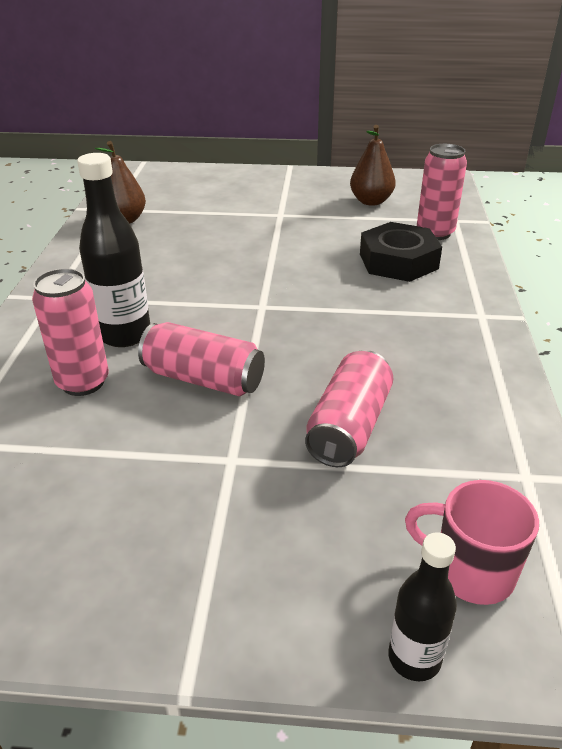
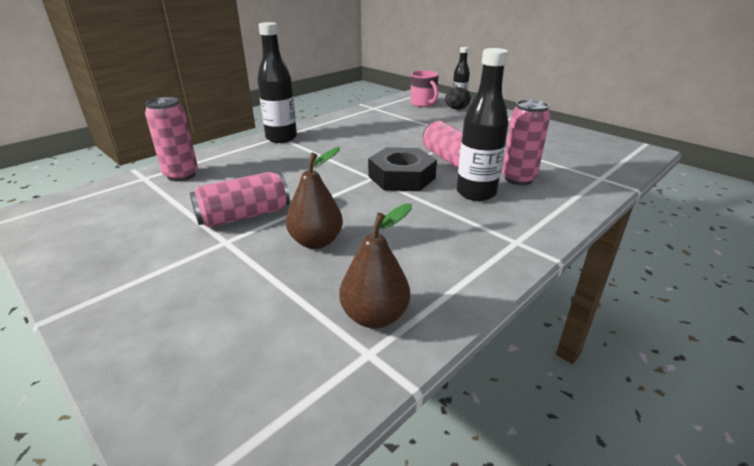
camera: 140 degrees left, 5 degrees down
pink can [305,350,394,467] -> pink can moved to [190,172,290,227]
brown pear [350,125,396,206] -> brown pear moved to [286,147,343,249]
black nut [360,222,442,282] -> black nut moved to [368,147,437,191]
none -> black bottle [257,22,297,143]
none -> black egg [445,87,471,110]

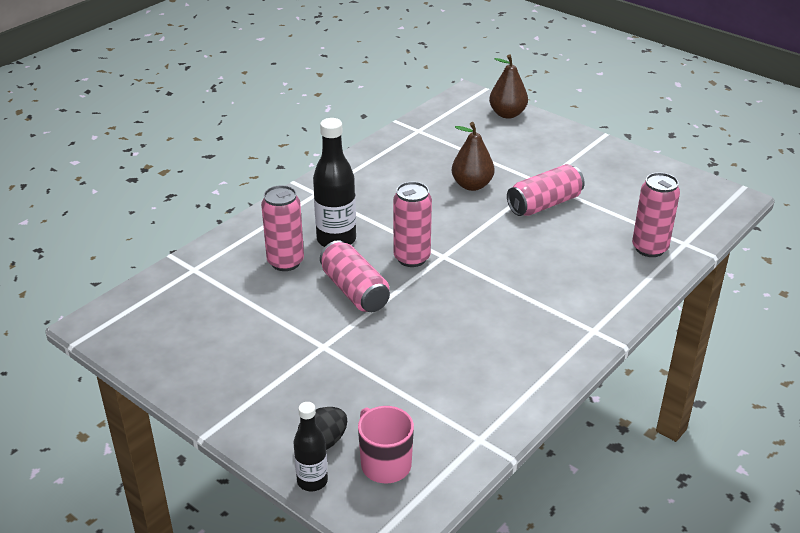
camera: 175 degrees right, 5 degrees up
black bottle [257,22,297,143] -> none
brown pear [339,203,412,329] -> brown pear moved to [489,54,528,119]
black nut [368,147,437,191] -> pink can [393,182,432,267]

